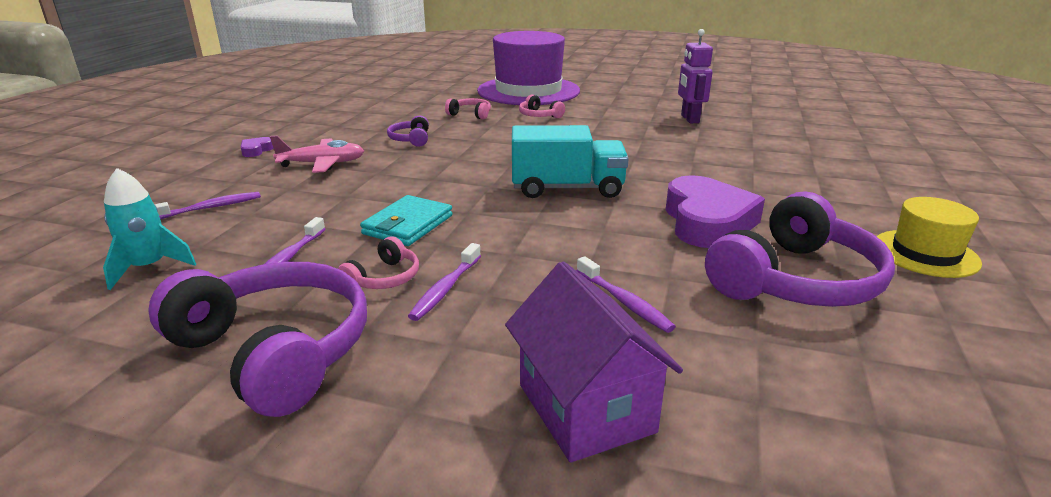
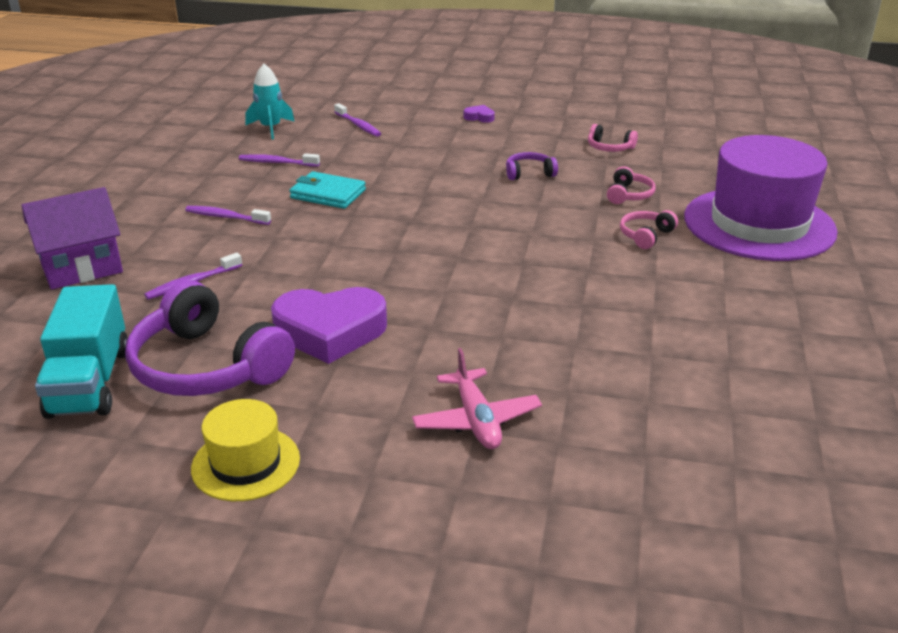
camera: 85 degrees right, 5 degrees up
purple headphones [149,262,367,417] -> none
pink plane [270,136,364,173] -> pink plane moved to [412,348,542,449]
pink headphones [338,236,419,289] -> pink headphones moved to [588,124,638,152]
turquoise truck [512,125,629,198] -> turquoise truck moved to [35,284,128,419]
purple robot [678,29,713,123] -> none

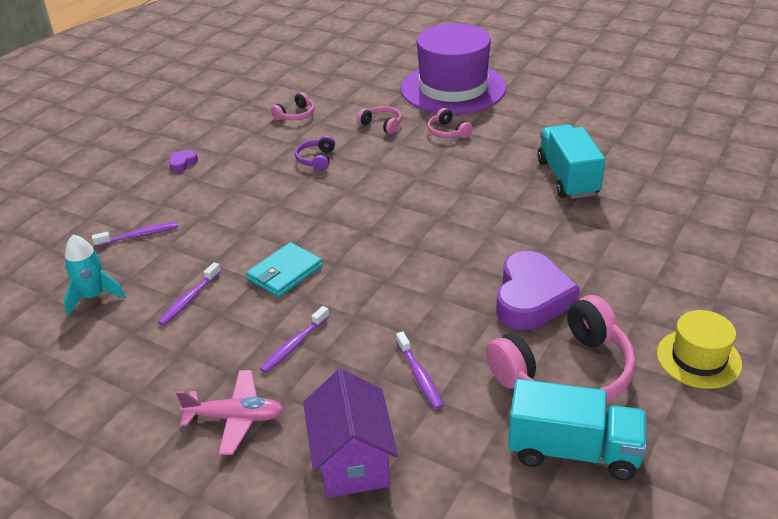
camera: 70 degrees left, 5 degrees up
purple headphones [125,280,295,396] -> pink headphones [486,295,636,403]
pink plane [412,348,542,449] -> pink plane moved to [176,370,284,455]
none -> turquoise truck [537,124,605,199]

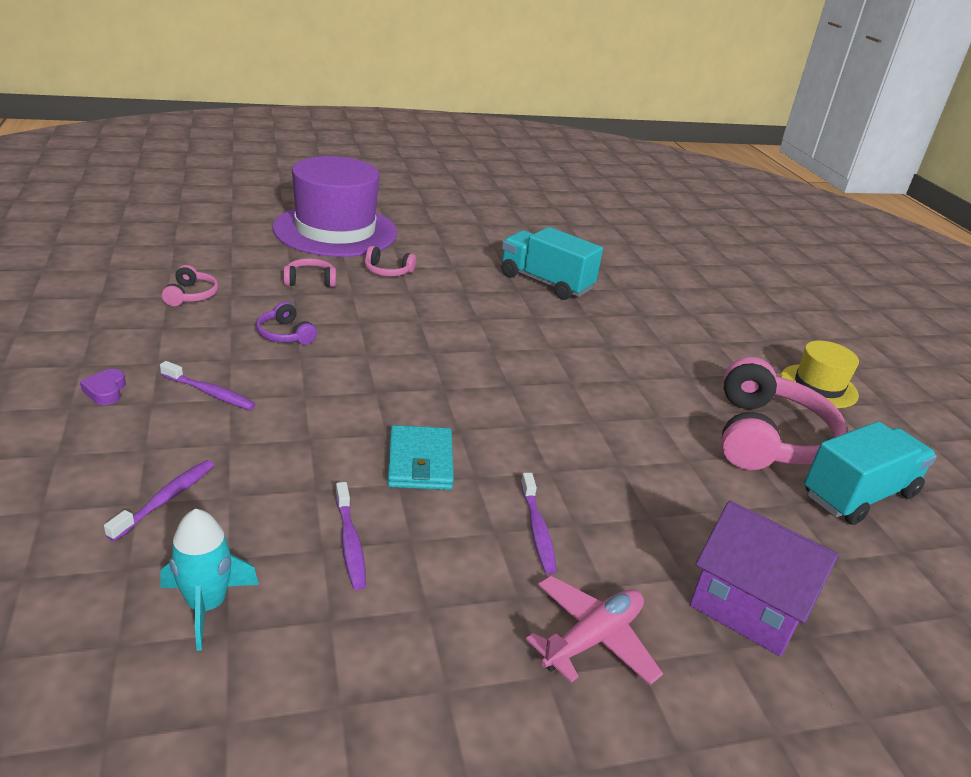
camera: 50 degrees left, 5 degrees down
purple toothbrush [396,331,444,409] -> purple toothbrush moved to [160,361,256,410]
purple heart [496,251,580,330] -> none

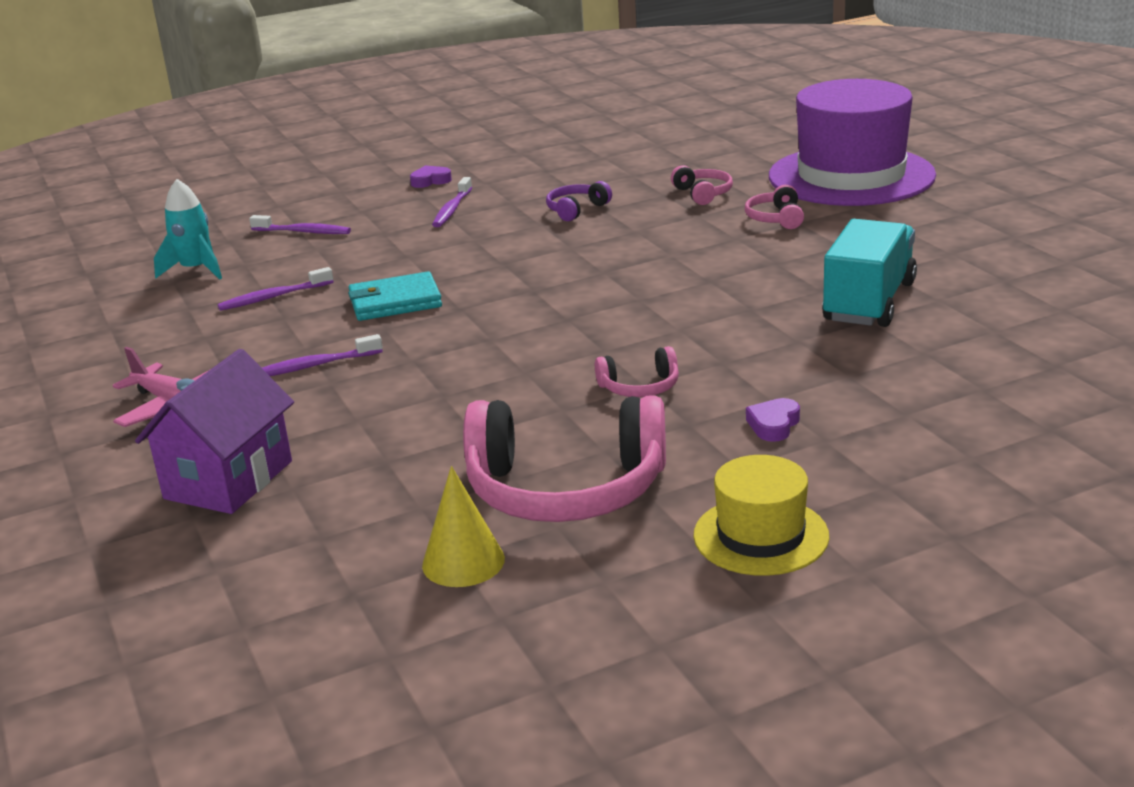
camera: 85 degrees right, 5 degrees down
pink headphones [162,265,218,306] -> pink headphones moved to [595,346,679,397]
turquoise truck [804,421,937,525] -> yellow cone [422,466,505,587]
none -> purple heart [746,398,800,442]

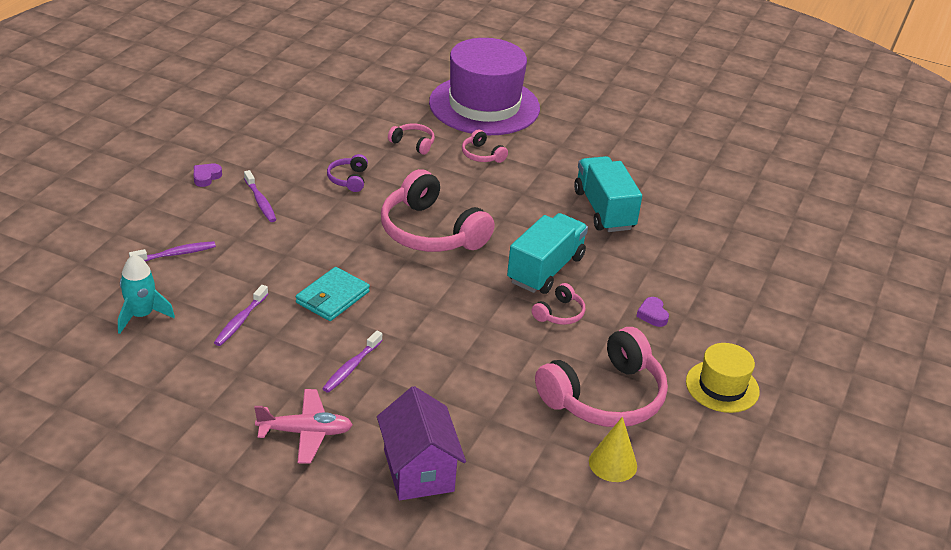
camera: 45 degrees left, 10 degrees up
none -> pink headphones [381,169,495,252]
none -> turquoise truck [507,213,588,294]

